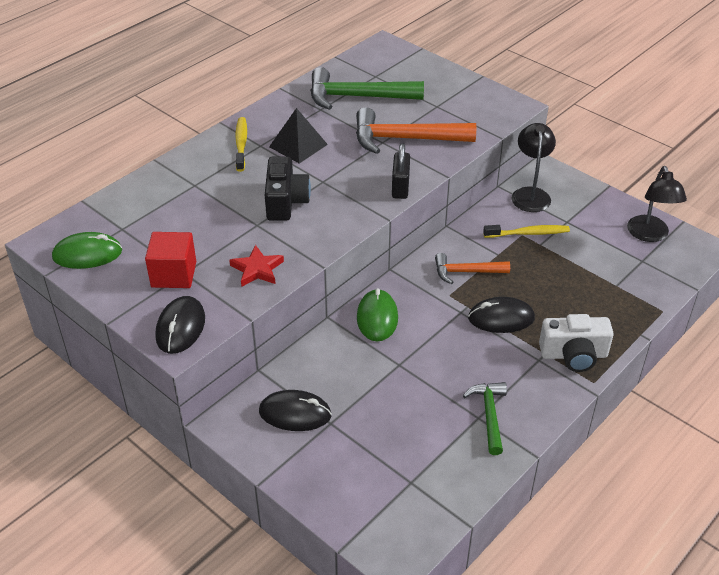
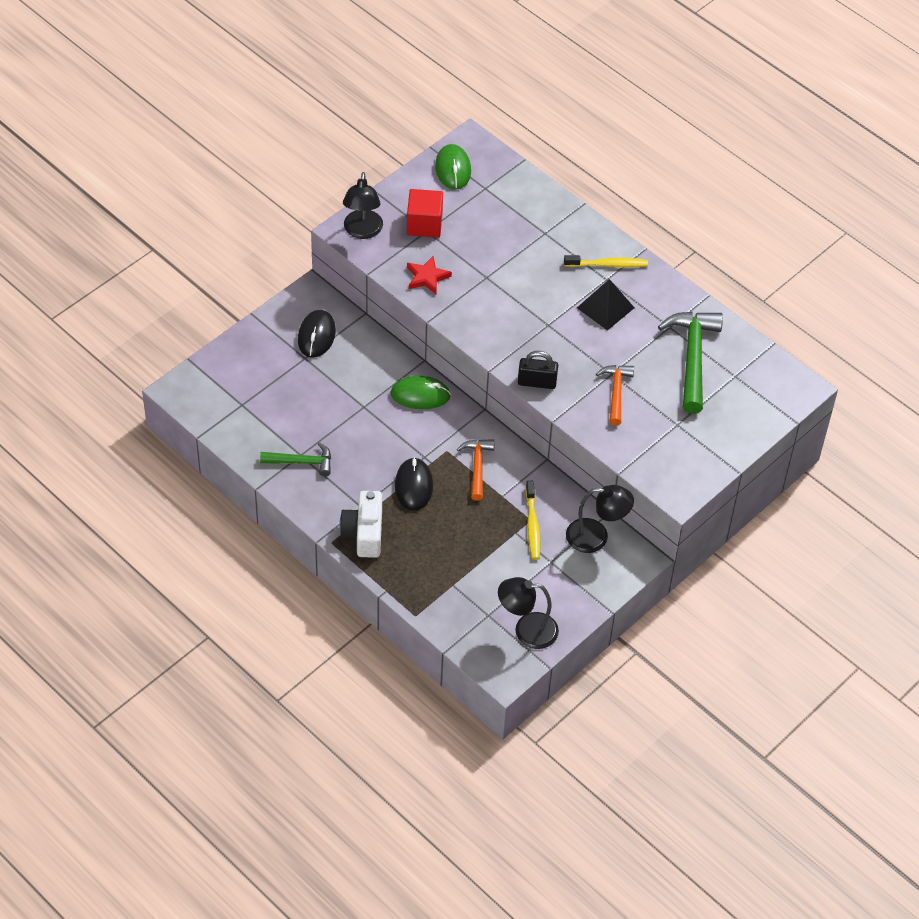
camera: 90 degrees right, 10 degrees up
black mouse [155,296,205,354] -> black lamp [343,172,383,239]
black camera [265,156,311,221] -> none
orange hammer [356,107,476,154] -> orange hammer [596,365,634,426], size x0.58

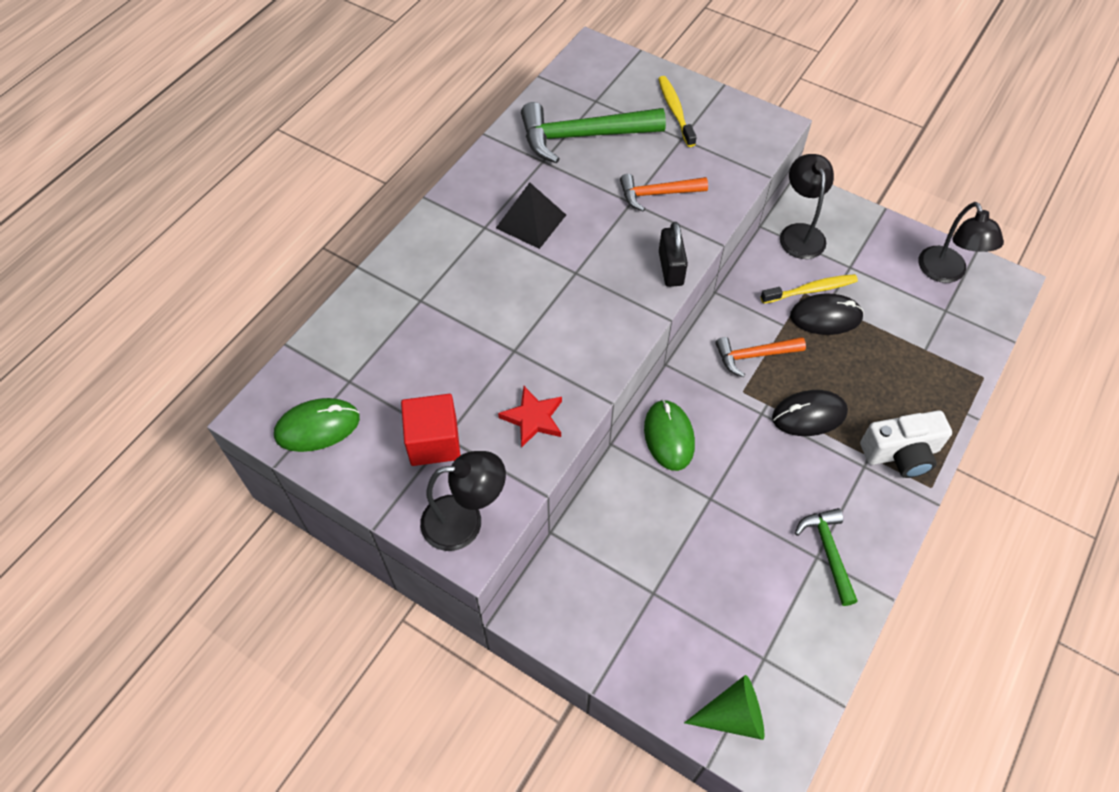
camera: 100 degrees left, 5 degrees up
black mouse [298,310,336,358] -> black mouse moved to [790,293,864,335]
yellow toothbrush [564,255,648,267] -> yellow toothbrush moved to [658,76,697,147]
none -> green cone [684,675,764,740]

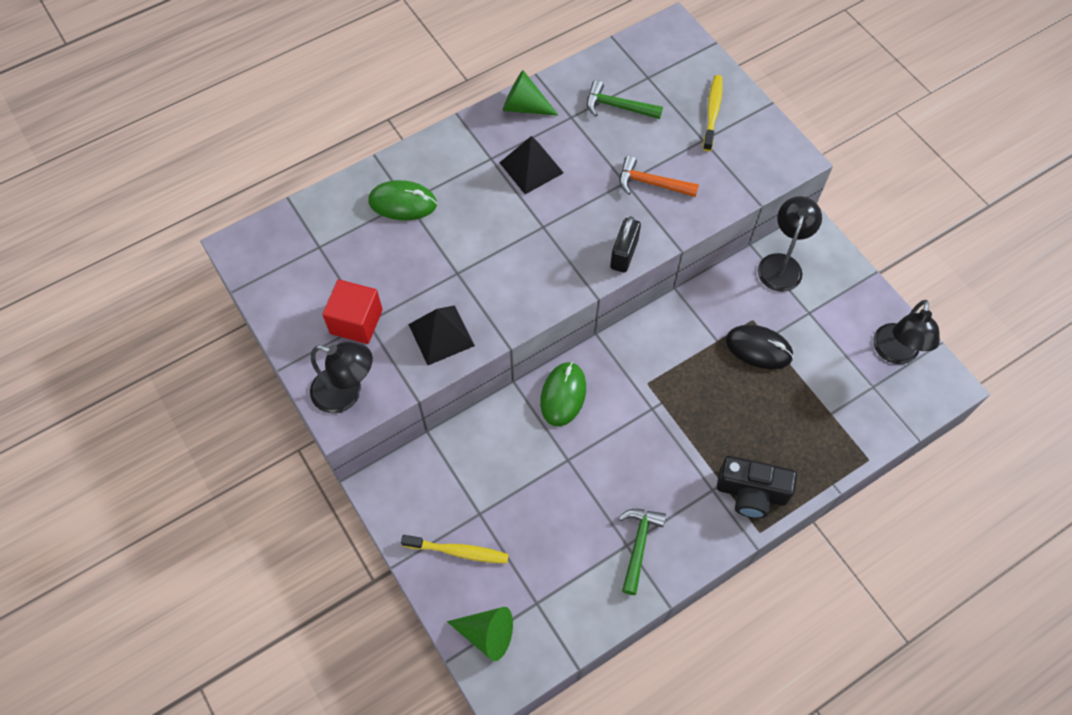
camera: 25 degrees right, 5 degrees up
green mouse [274,398,360,452] -> green mouse moved to [368,180,437,221]
red star [498,386,562,448] -> black pyramid [408,306,475,365]
green hammer [521,102,666,163] -> green hammer [587,80,663,119], size x0.58
orange hammer [715,337,806,377] -> none
yellow toothbrush [761,274,858,304] -> yellow toothbrush moved to [401,535,509,564]
black mouse [772,390,848,436] -> none
white camera [860,410,952,478] -> black camera [717,456,797,518]
none -> green cone [502,70,559,116]

